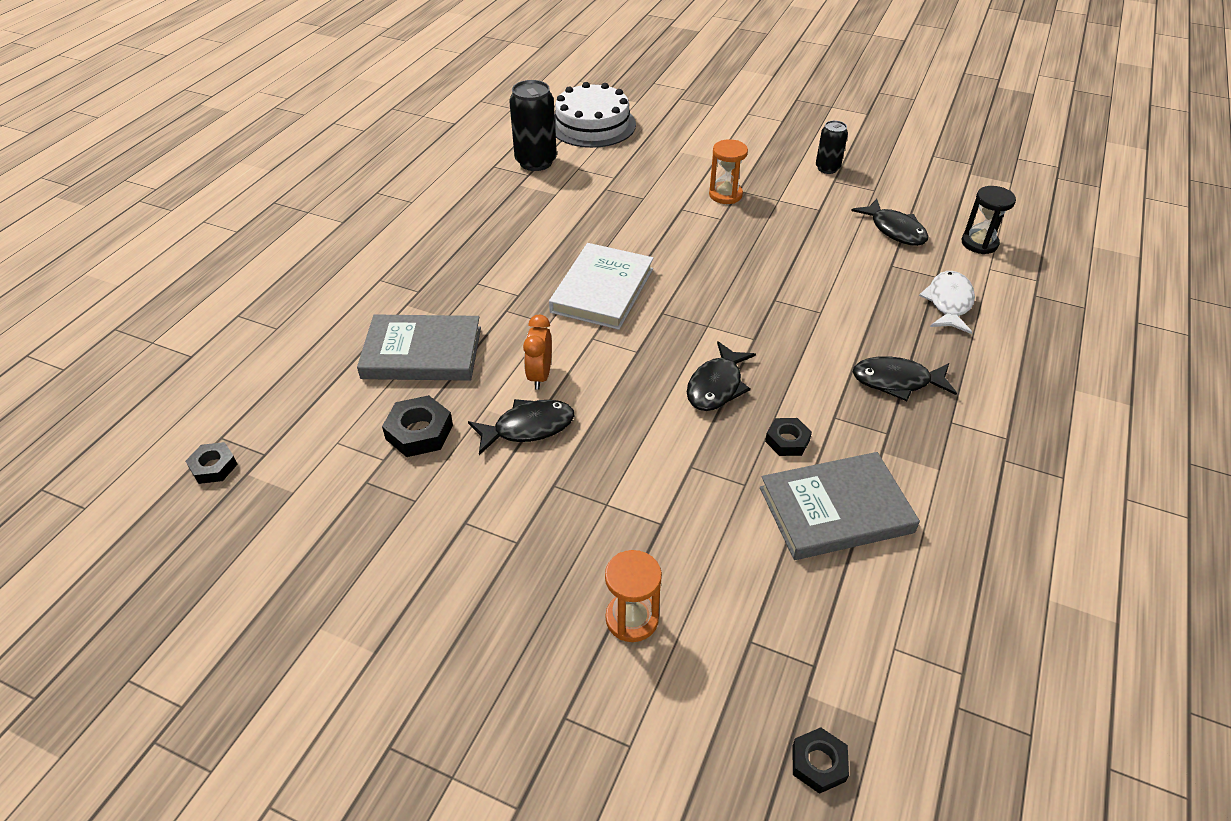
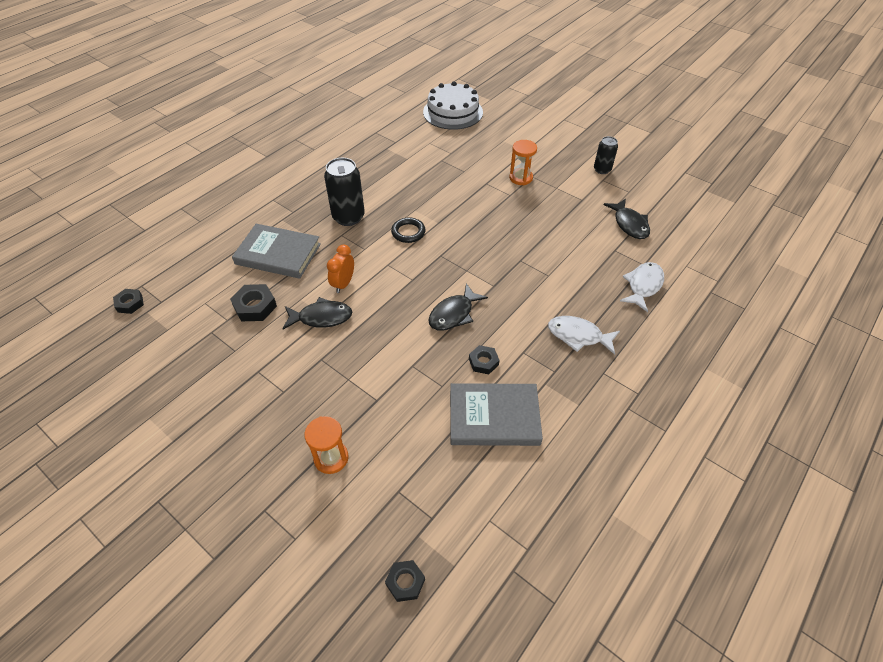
camera: 15 degrees right, 5 degrees up
black can [509,80,557,171] -> black can moved to [324,158,365,226]
white book [549,243,654,330] -> black ring [391,217,426,243]
black fish [853,356,957,401] -> white fish [548,316,620,355]
black hourglass [962,186,1016,254] -> none

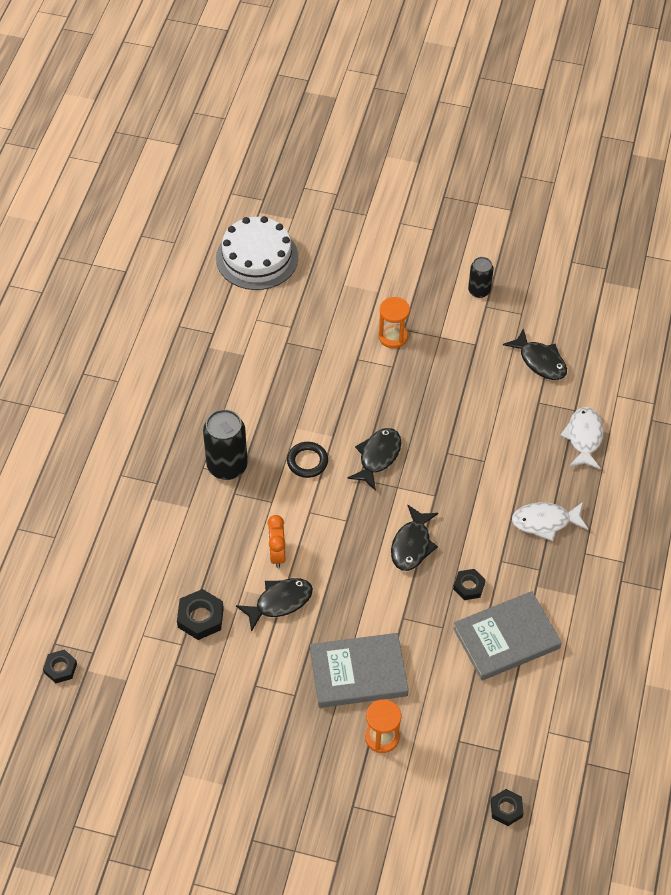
camera: 25 degrees left, 5 degrees up
grey book [232,224,321,279] -> grey book moved to [310,633,408,708]
none -> black fish [347,428,401,491]

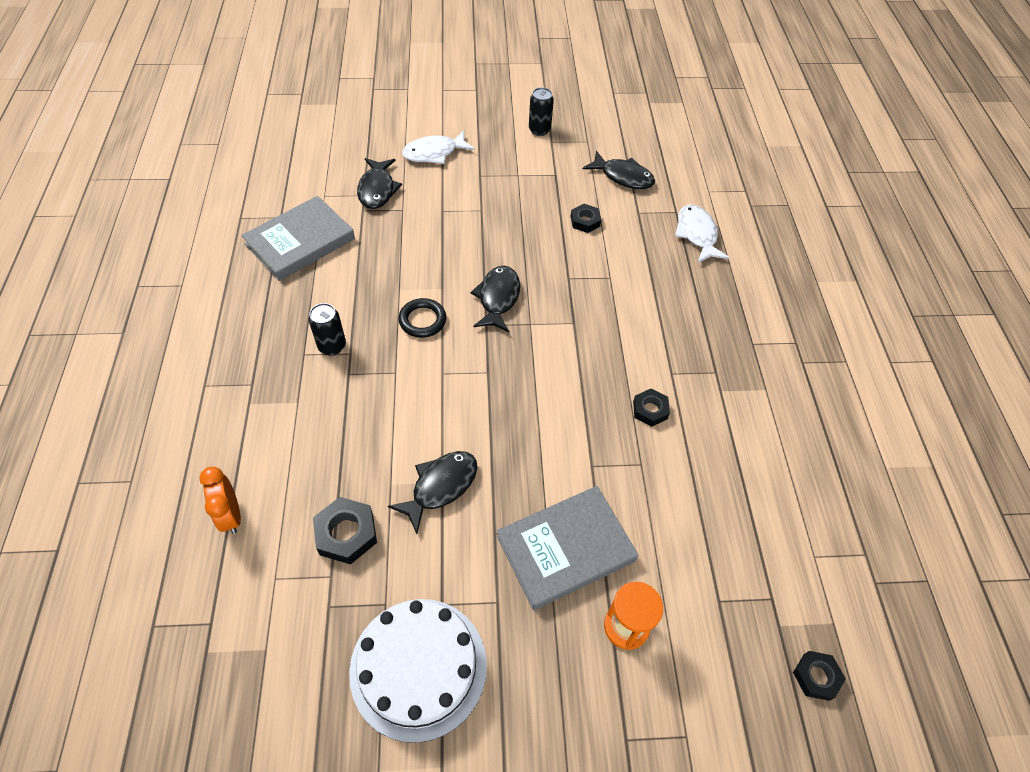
camera: 20 degrees left, 0 degrees up
black nut [43,649,77,683] -> black nut moved to [571,204,601,233]
black can [203,409,248,480] -> black can [309,303,346,356], size x0.59
white cake [216,216,298,290] -> white cake moved to [349,599,487,743]
orange clock [268,515,286,568] -> orange clock moved to [199,467,241,534]
orange hourglass [379,297,410,348] -> none
black fish [391,505,438,571] -> black fish moved to [357,158,402,209]
grey book [453,591,562,681] -> grey book moved to [241,196,355,281]
white fish [512,502,588,541] -> white fish moved to [402,131,475,164]

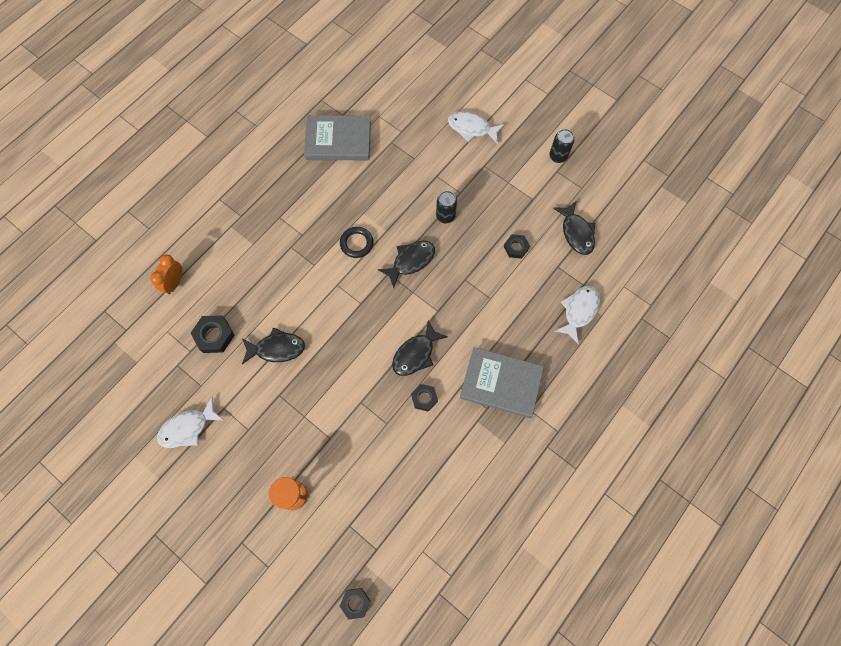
camera: 45 degrees right, 15 degrees up
black can [309,303,346,356] -> black can moved to [436,191,457,224]
white cake [349,599,487,743] -> white fish [157,397,224,448]
black fish [357,158,402,209] -> black fish moved to [392,320,447,376]
grey book [497,486,638,610] -> grey book moved to [460,347,544,418]

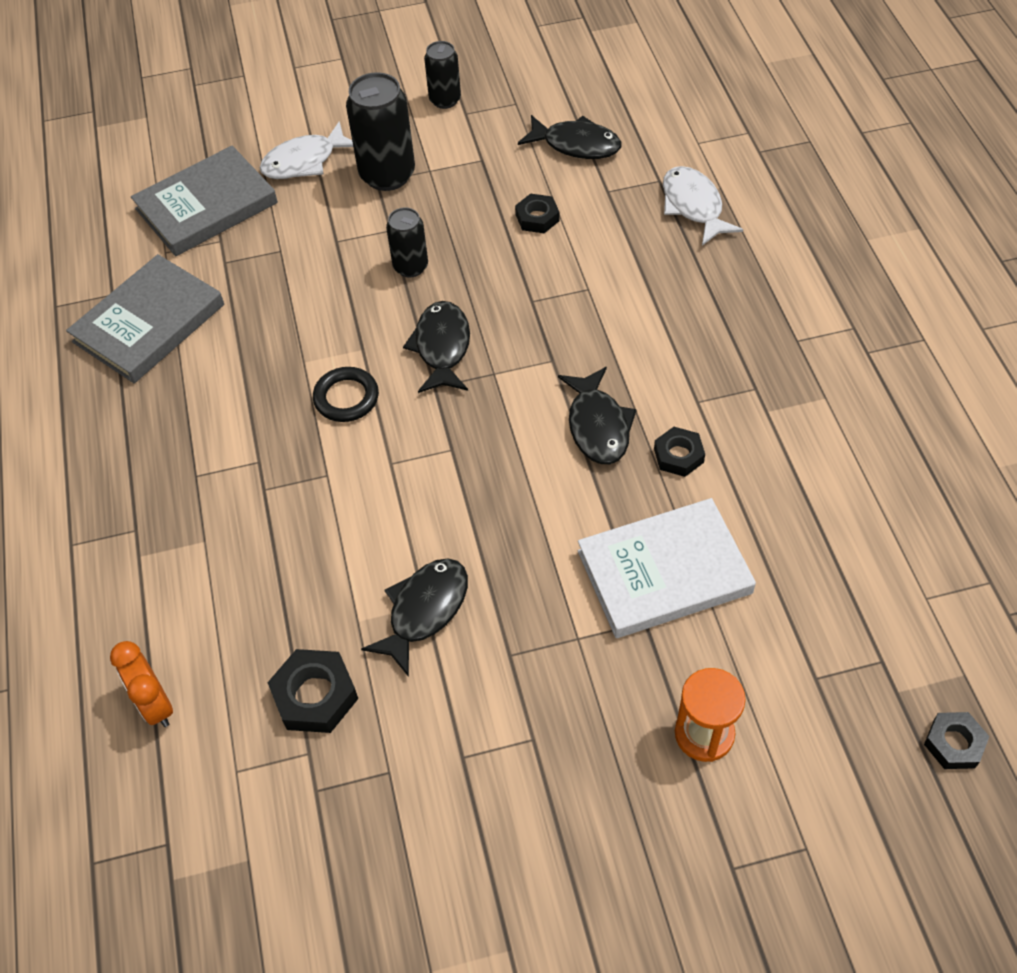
camera: 50 degrees left, 15 degrees down
white fish [157,397,224,448] -> none
grey book [460,347,544,418] -> grey book moved to [131,146,278,256]
none -> black can [346,72,415,191]
none -> white book [578,498,756,638]

